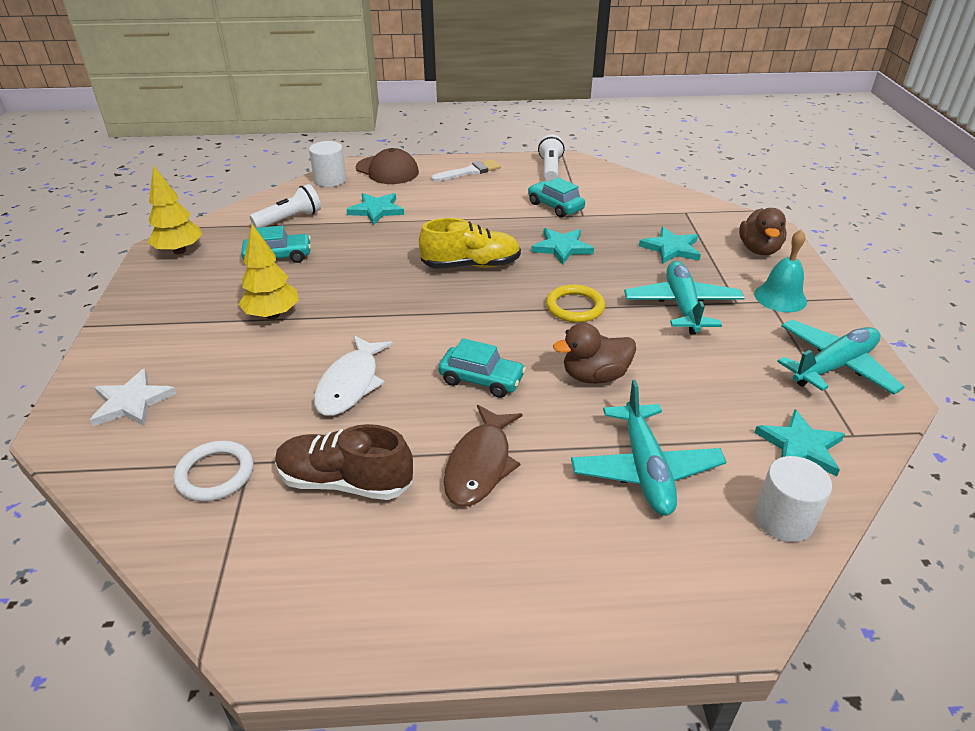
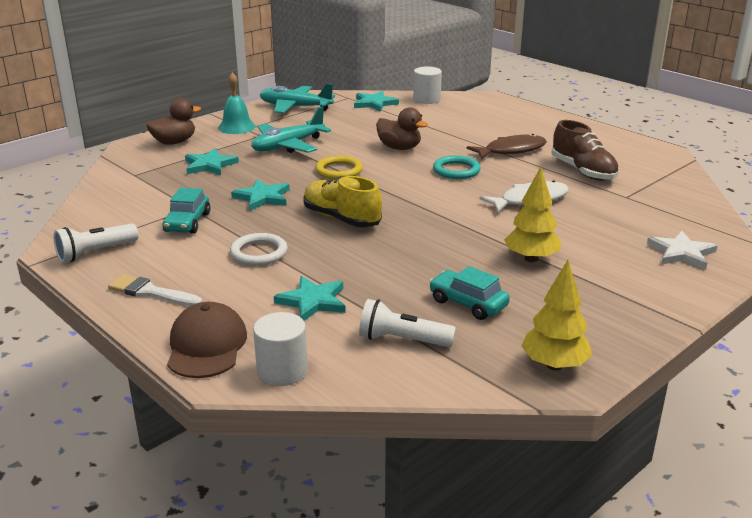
camera: 130 degrees left, 10 degrees down
white ring [173,441,254,501] -> white ring moved to [230,233,288,266]
turquoise car [438,338,526,398] -> turquoise ring [433,155,481,179]
turquoise plane [571,380,726,516] -> none

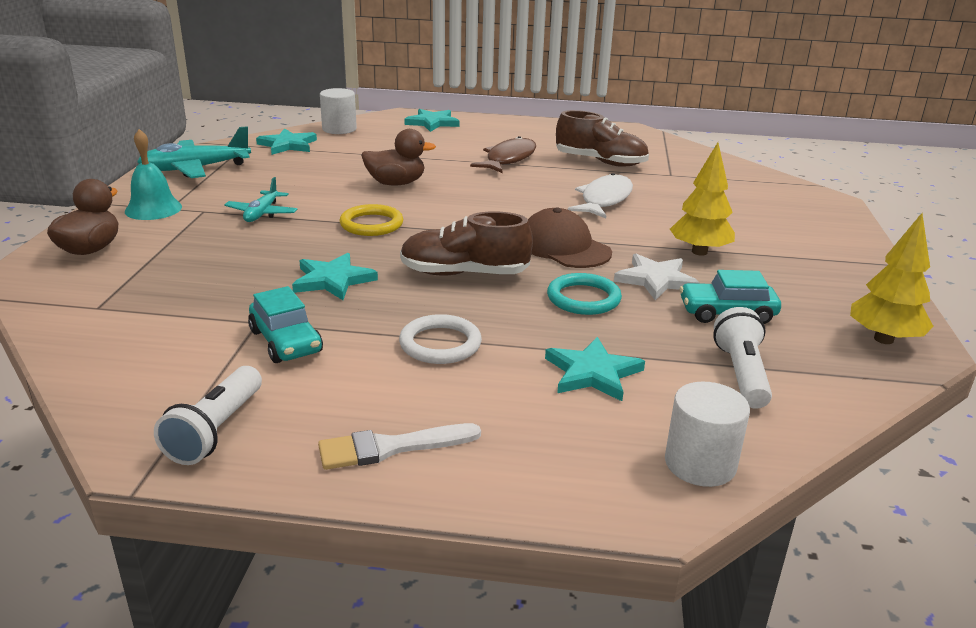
camera: 40 degrees left, 0 degrees up
brown cap [167,302,247,378] -> brown cap moved to [528,208,612,268]
turquoise star [185,148,239,175] -> turquoise star moved to [404,109,459,132]
turquoise plane [251,107,331,153] -> turquoise plane [224,177,297,222], size x0.60
yellow shoe [303,176,382,227] -> brown shoe [400,211,533,275]
white flashlight [359,299,456,347] -> white flashlight turned 120 degrees clockwise [713,307,772,409]
turquoise ring [433,155,481,179] -> turquoise ring moved to [547,273,622,315]
white star [647,230,718,270] -> white star moved to [614,254,700,300]

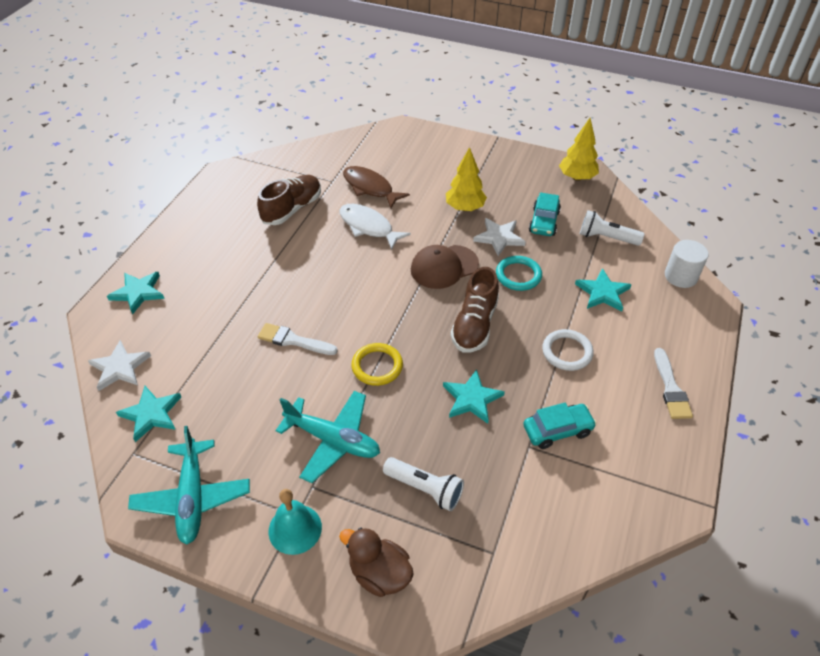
camera: 75 degrees left, 20 degrees up
white flashlight [154,366,262,465] -> white flashlight moved to [383,457,464,511]
turquoise plane [224,177,297,222] -> turquoise plane [275,391,380,483], size x1.68
white cylinder [320,88,357,134] -> white star [88,340,151,391]
brown duck [361,129,436,186] -> white brush [257,323,338,355]
brown fish [470,136,536,173] -> brown fish moved to [343,166,410,208]

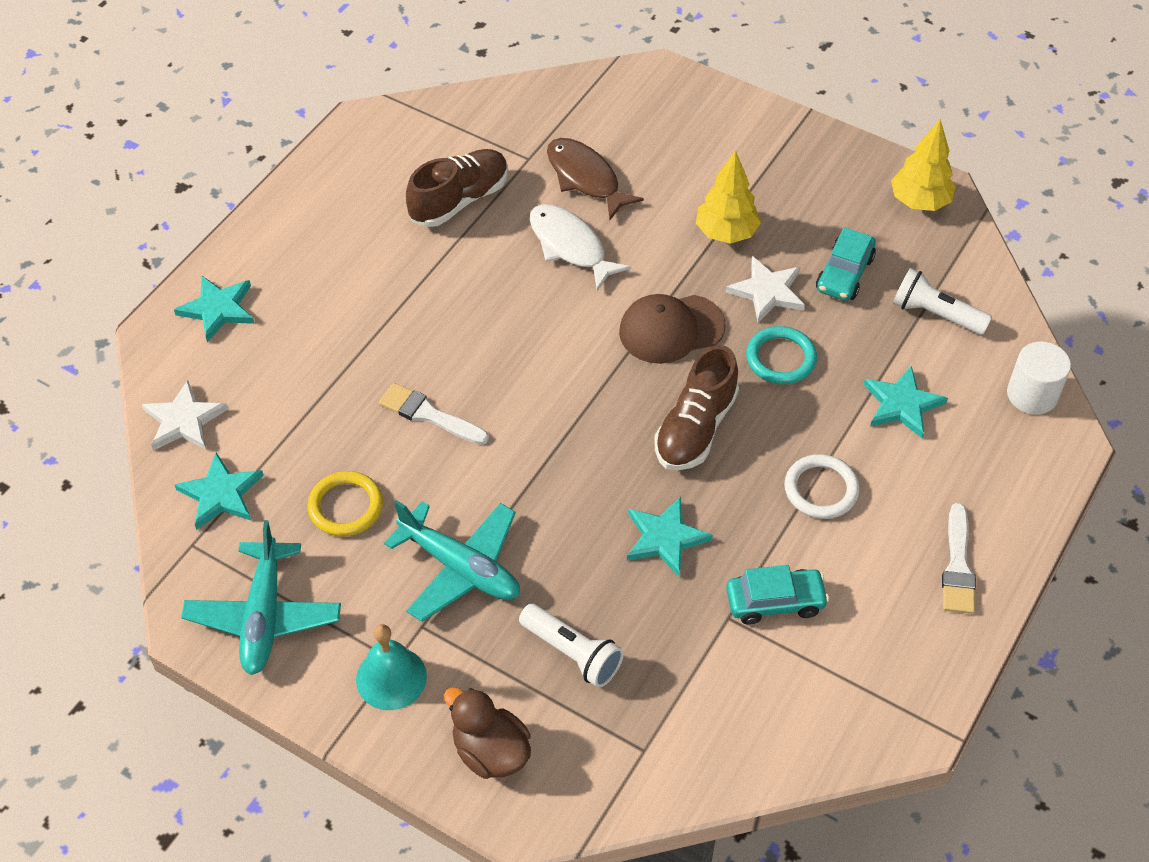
camera: 10 degrees right, 5 degrees up
yellow ring [351,343,403,386] -> yellow ring moved to [307,471,383,536]

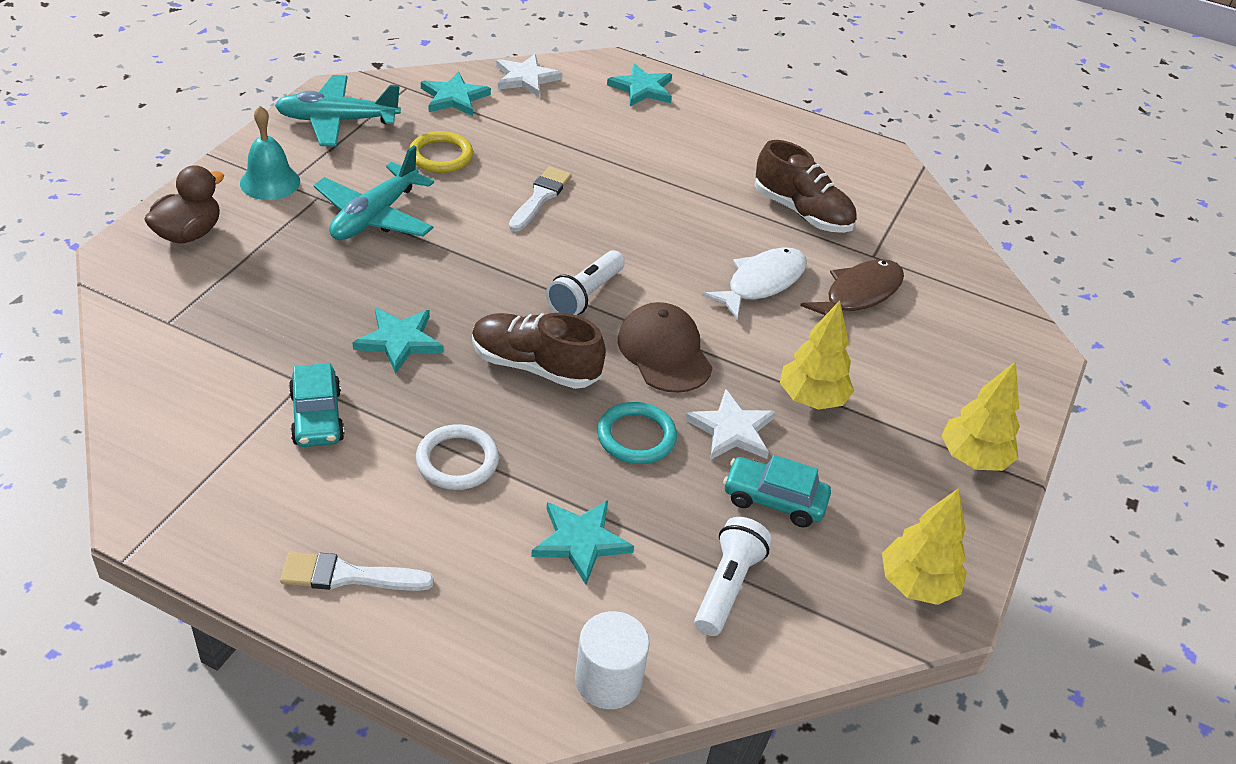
camera: 80 degrees right, 10 degrees down
white flashlight [519,604,624,688] -> white flashlight moved to [546,250,625,315]
none -> yellow tree [941,361,1020,471]

